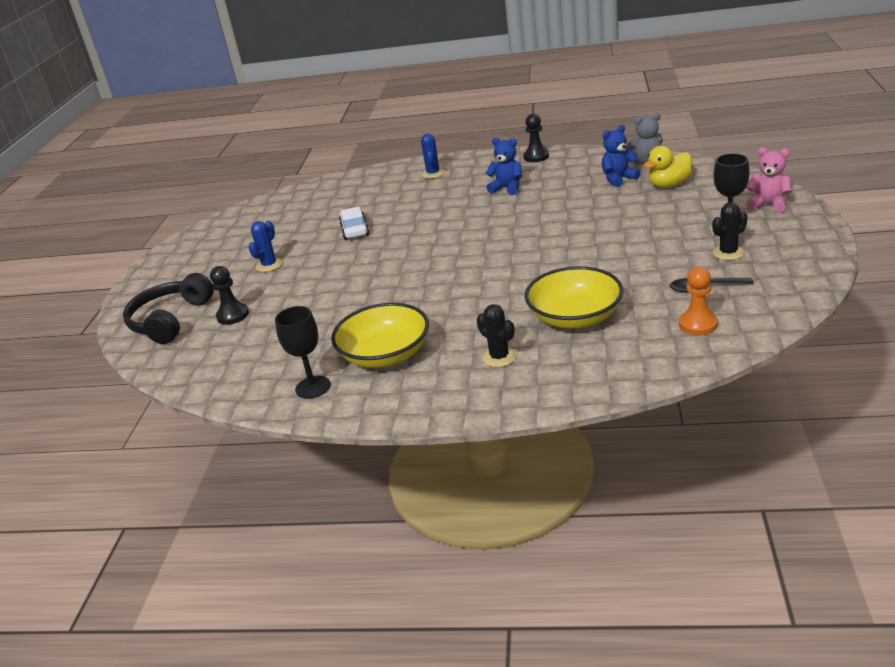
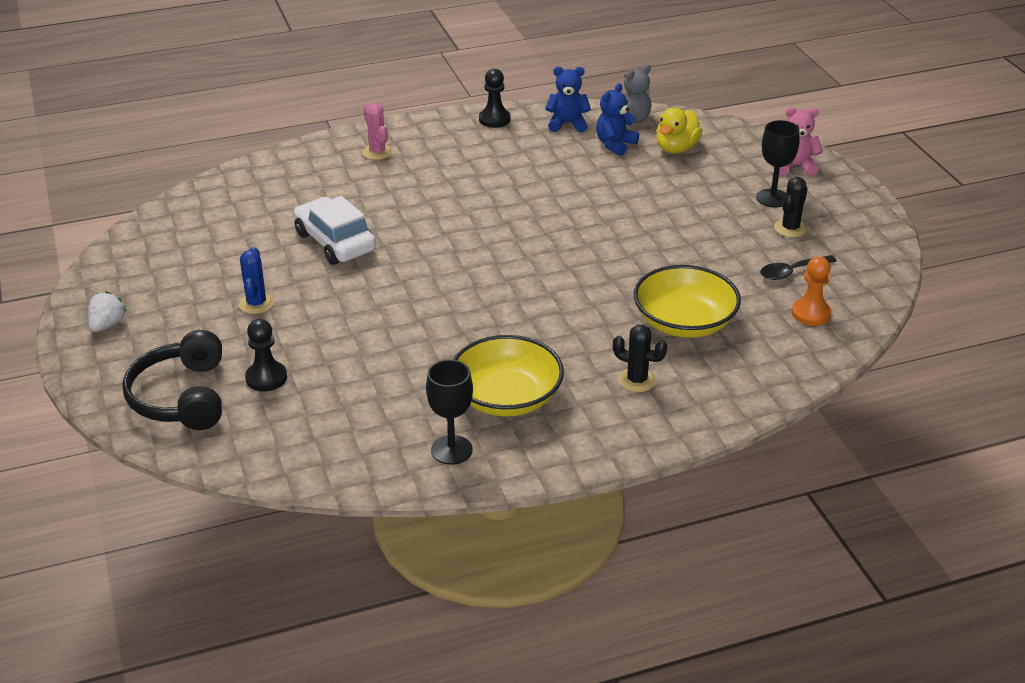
camera: 30 degrees left, 5 degrees up
white car [339,207,370,240] -> white car [293,196,376,265], size x1.52
blue cactus [421,133,445,179] -> pink cactus [362,103,393,160]
blue teddy bear [486,137,522,195] -> blue teddy bear moved to [546,67,591,132]
none -> white strawberry [88,291,127,332]

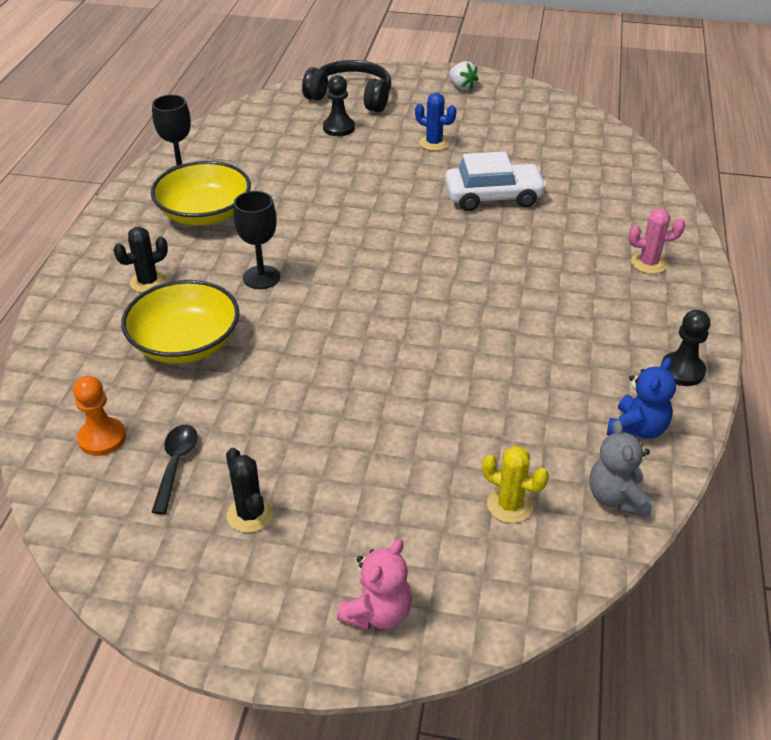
camera: 120 degrees right, 5 degrees up
blue teddy bear [596,83,639,156] -> none
yellow duck [656,107,703,153] -> yellow cactus [482,446,549,523]
black goblet [756,120,800,208] -> black goblet moved to [233,191,280,289]

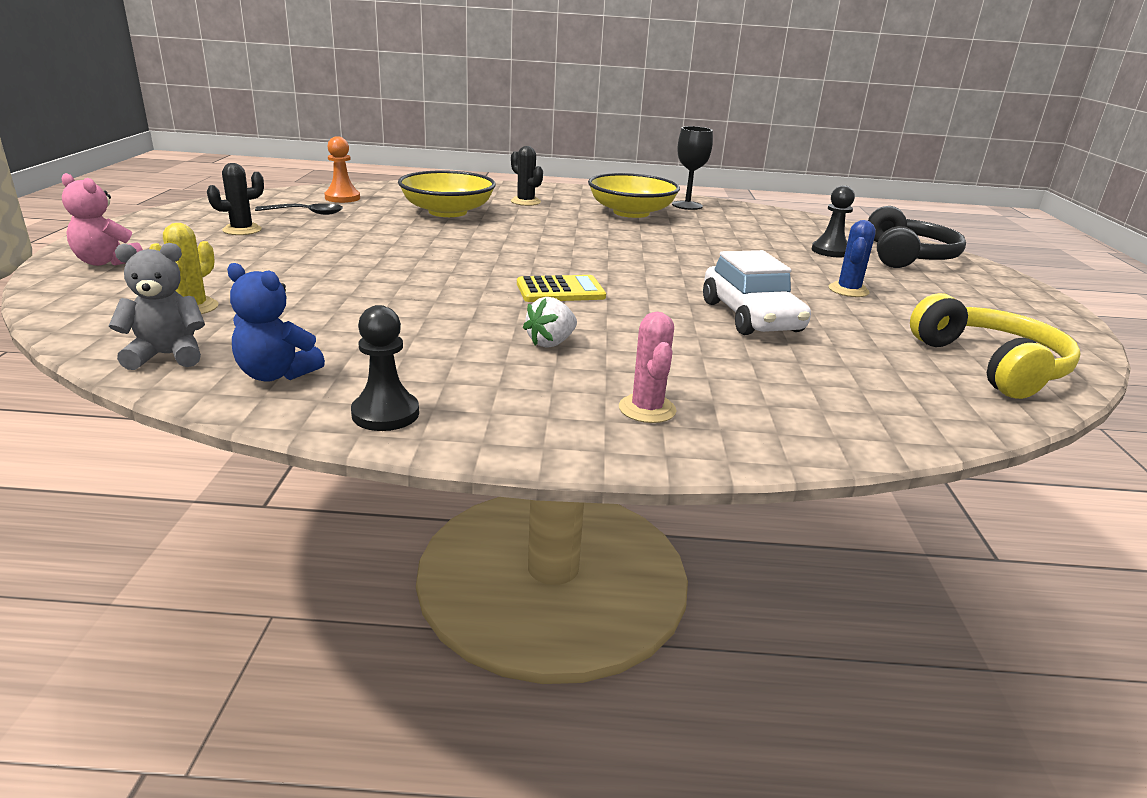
camera: 80 degrees right, 15 degrees down
black goblet [233,191,280,289] -> none
white strawberry [449,61,479,90] -> white strawberry moved to [523,297,577,348]
none -> yellow calculator [517,275,606,302]
none -> yellow headphones [910,293,1081,399]

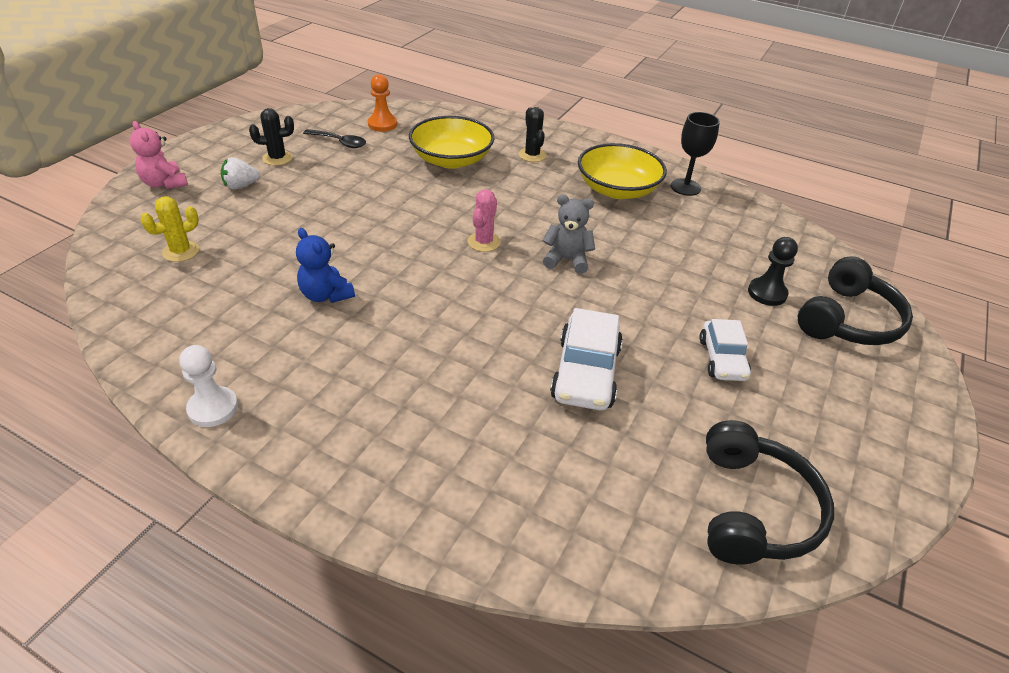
camera: 25 degrees right, 15 degrees up
grey teddy bear [109,243,205,370] -> grey teddy bear moved to [542,194,595,274]
blue teddy bear [227,263,325,382] -> blue teddy bear moved to [296,228,355,303]
black pawn [351,305,419,431] -> white pawn [179,345,238,427]
yellow calculator [517,275,606,302] -> none
white strawberry [523,297,577,348] -> white strawberry moved to [221,157,260,189]
pink cactus [619,312,676,423] -> pink cactus moved to [468,189,501,252]
blue cactus [829,220,876,297] -> white car [699,319,751,381]
yellow headphones [910,293,1081,399] -> black headphones [706,420,834,564]

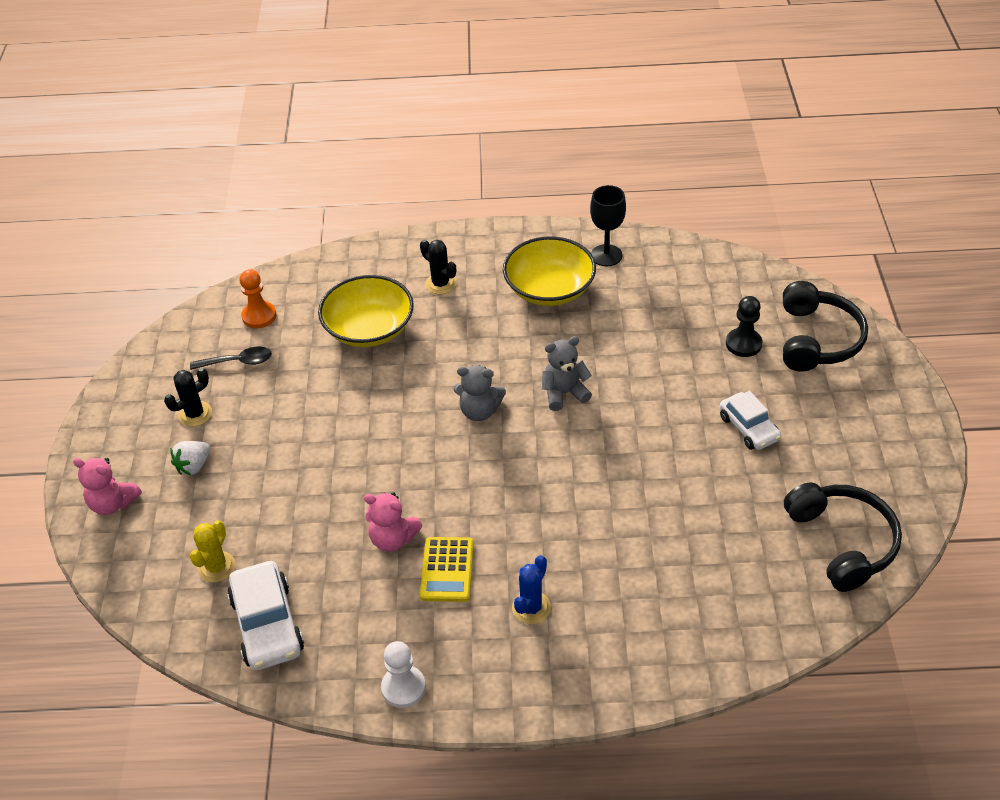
camera: 25 degrees left, 5 degrees up
blue teddy bear [296,228,355,303] -> pink teddy bear [364,492,423,552]
pink cactus [468,189,501,252] -> grey teddy bear [454,365,506,421]
white car [550,308,623,410] -> white car moved to [227,561,304,670]
none -> yellow calculator [420,537,474,602]
none -> blue cactus [512,555,551,624]

